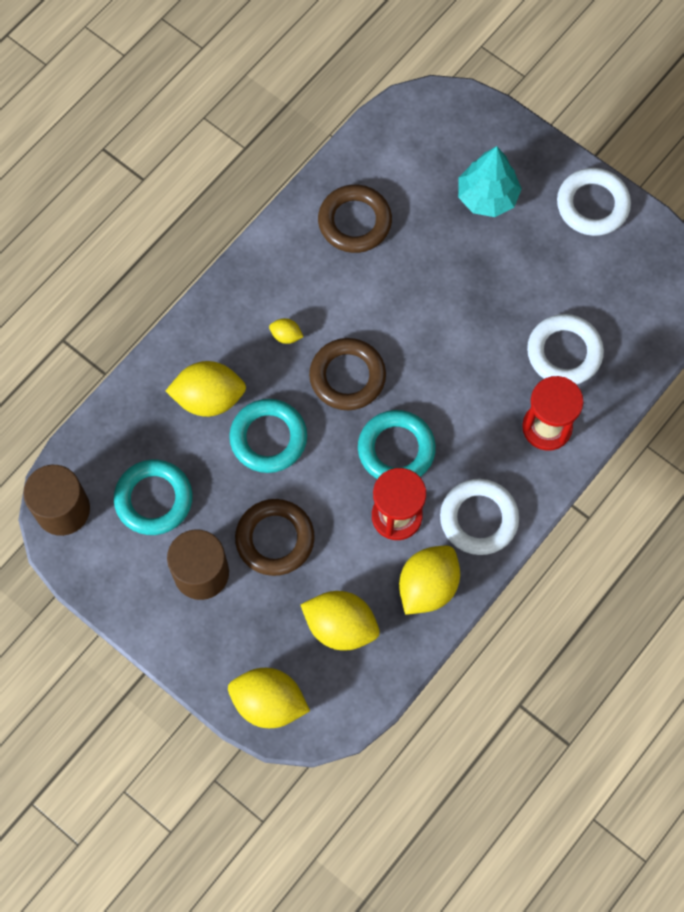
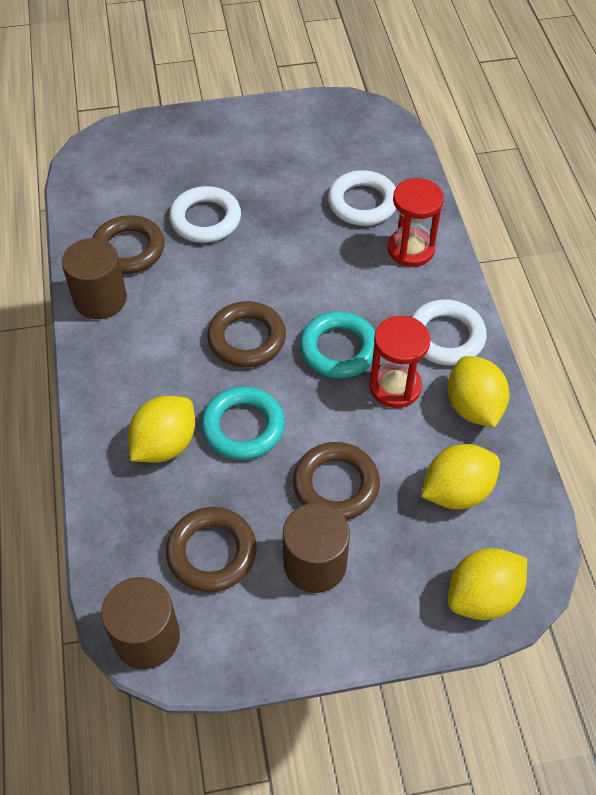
camera: 50 degrees left, 15 degrees down
turquoise ring [114,460,193,535] -> brown ring [166,507,257,592]
yellow lemon [269,318,303,344] -> none
turquoise tree [458,146,522,217] -> none
white ring [557,168,631,236] -> white ring moved to [169,186,241,243]
none -> brown cylinder [62,238,127,319]

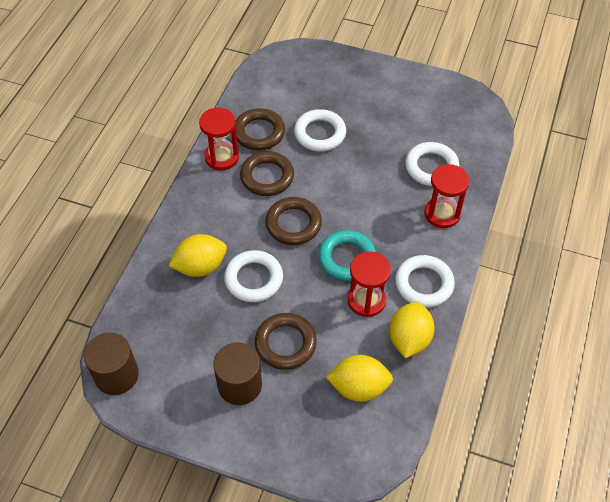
camera: 30 degrees right, 0 degrees up
brown cylinder [62,238,127,319] -> red hourglass [199,108,239,170]
brown ring [166,507,257,592] -> brown ring moved to [240,151,294,196]
turquoise ring [201,386,285,460] -> white ring [224,250,283,302]
yellow lemon [448,548,527,620] -> none

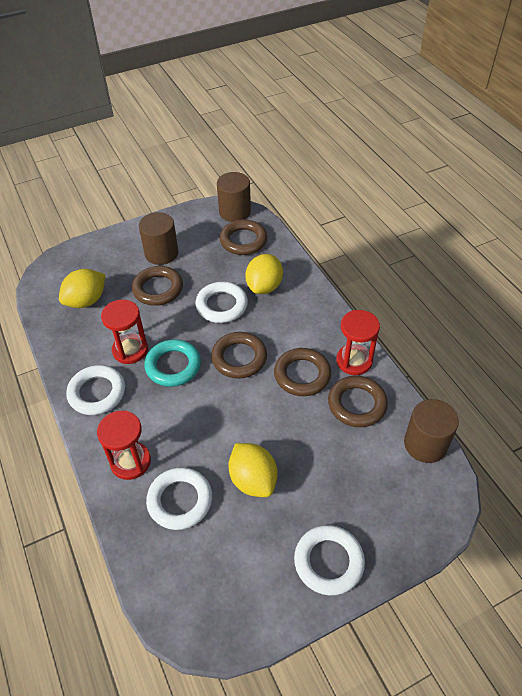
camera: 135 degrees right, 5 degrees down
white ring [294,109,346,151] -> white ring moved to [294,525,365,595]
yellow lemon [389,302,435,358] -> yellow lemon moved to [228,443,277,497]
none -> brown ring [219,219,267,255]
none -> brown cylinder [404,399,459,463]

